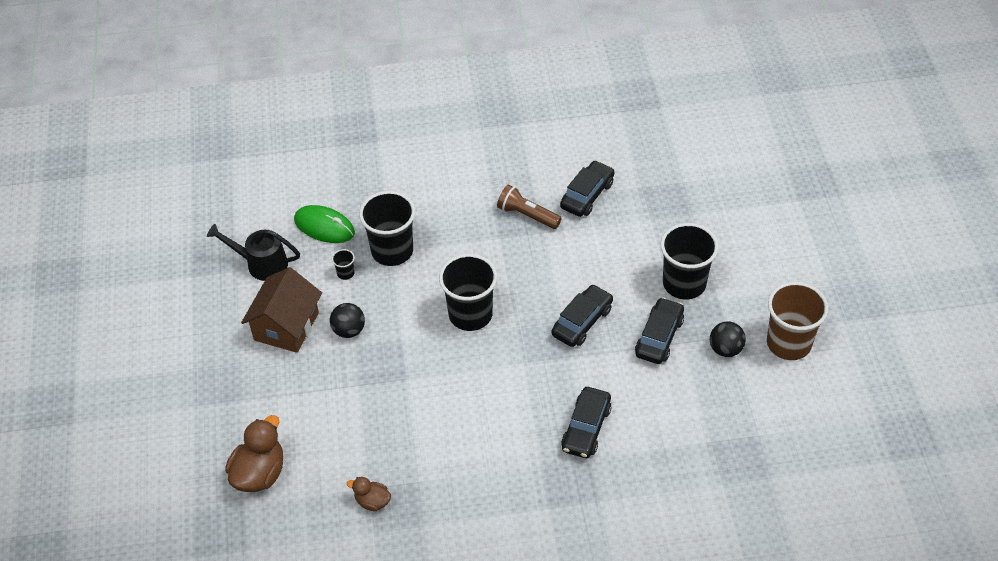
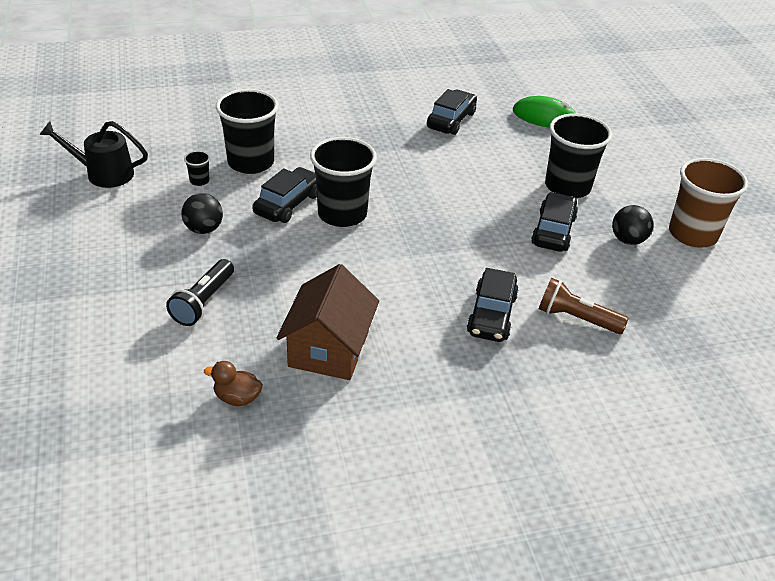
camera: 10 degrees left, 10 degrees down
brown duck [225,415,283,492] -> none
brown house [241,267,322,353] -> brown house moved to [277,264,379,380]
green mouse [294,205,355,243] -> green mouse moved to [513,96,576,128]
brown flashlight [497,185,562,229] -> brown flashlight moved to [539,278,629,334]
black car [552,284,613,347] -> black car moved to [252,167,317,223]
none -> black flashlight [166,259,234,326]

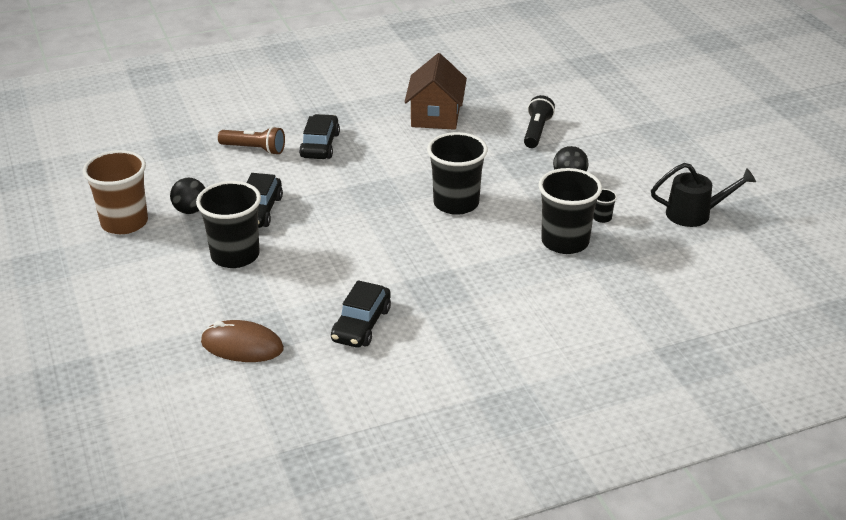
camera: 175 degrees right, 5 degrees down
brown duck [204,361,263,406] -> none
black car [252,167,317,223] -> none
green mouse [513,96,576,128] -> brown mouse [201,320,284,362]

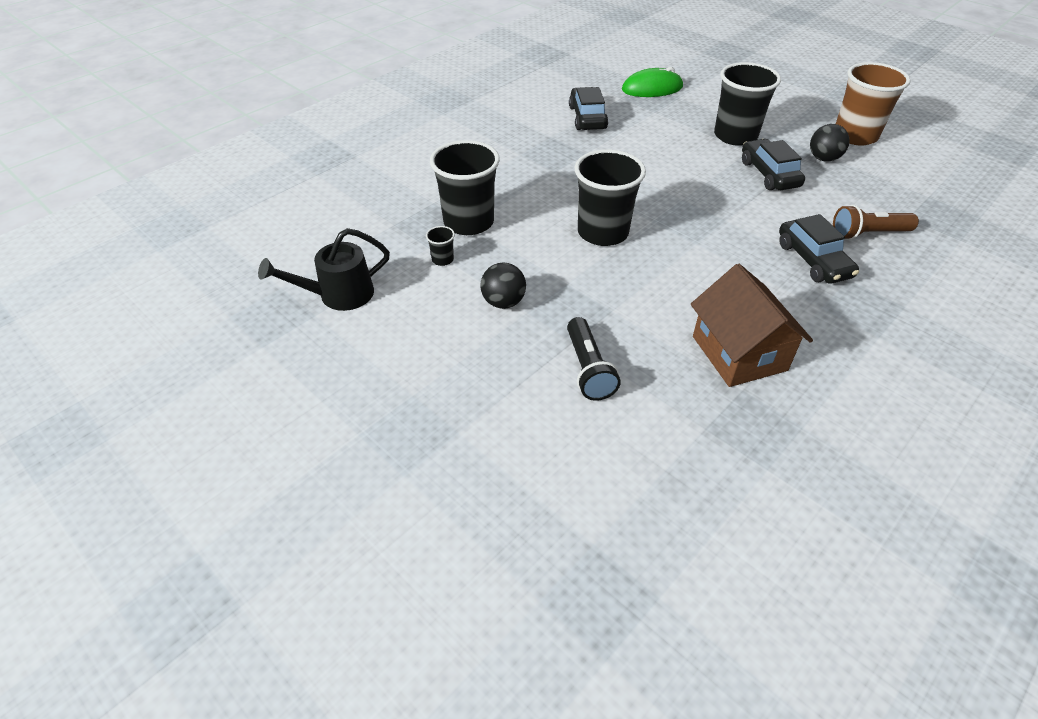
camera: 155 degrees right, 10 degrees up
brown mouse [201,320,284,362] -> green mouse [622,67,683,97]

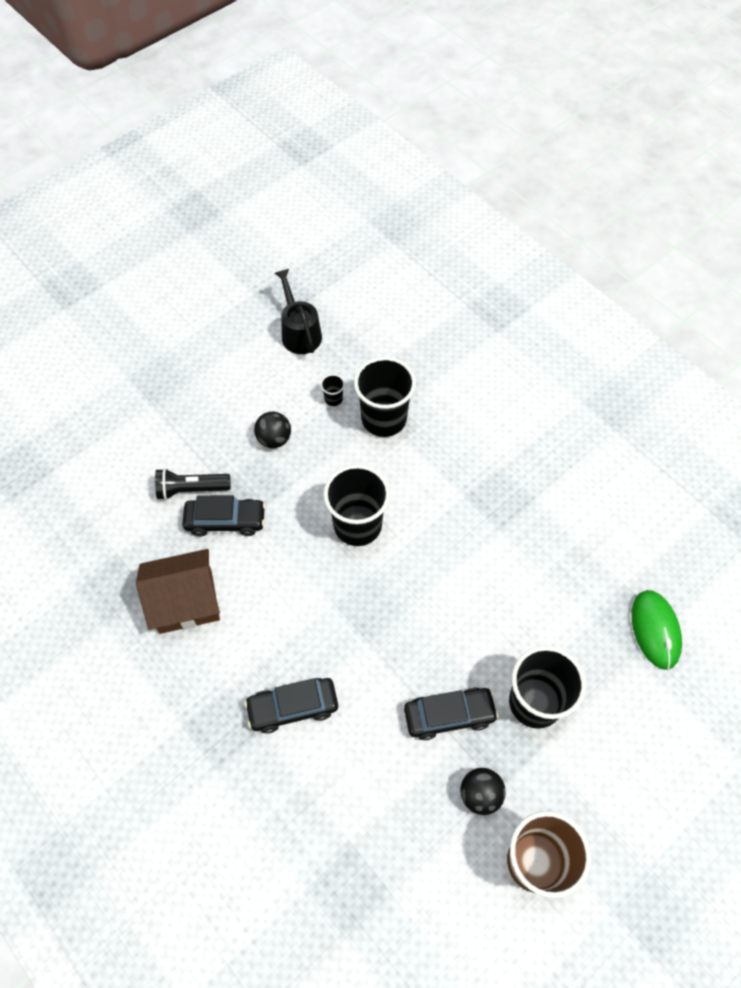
camera: 95 degrees right, 15 degrees up
black car [569,87,608,130] -> black car moved to [182,495,266,536]
brown flashlight [833,205,919,240] -> none

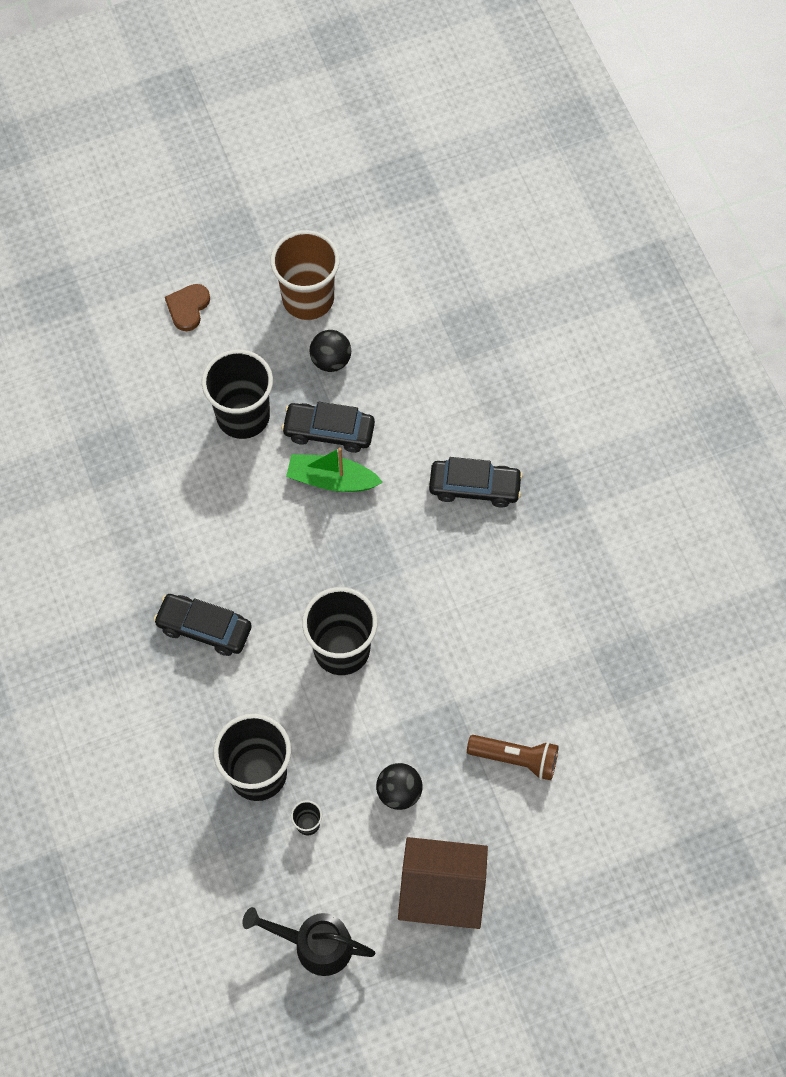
camera: 160 degrees left, 5 degrees up
brown house [136,549,220,634] -> brown house moved to [398,837,488,929]
black flashlight [155,468,231,500] -> brown flashlight [467,735,559,780]
black car [182,495,266,536] -> black car moved to [153,594,252,656]
black watering can [274,269,322,354] -> black watering can turned 105 degrees clockwise [242,907,375,976]
green mouse [632,590,682,670] -> none
none -> brown heart [165,284,210,331]
none -> green boat [286,447,383,492]

